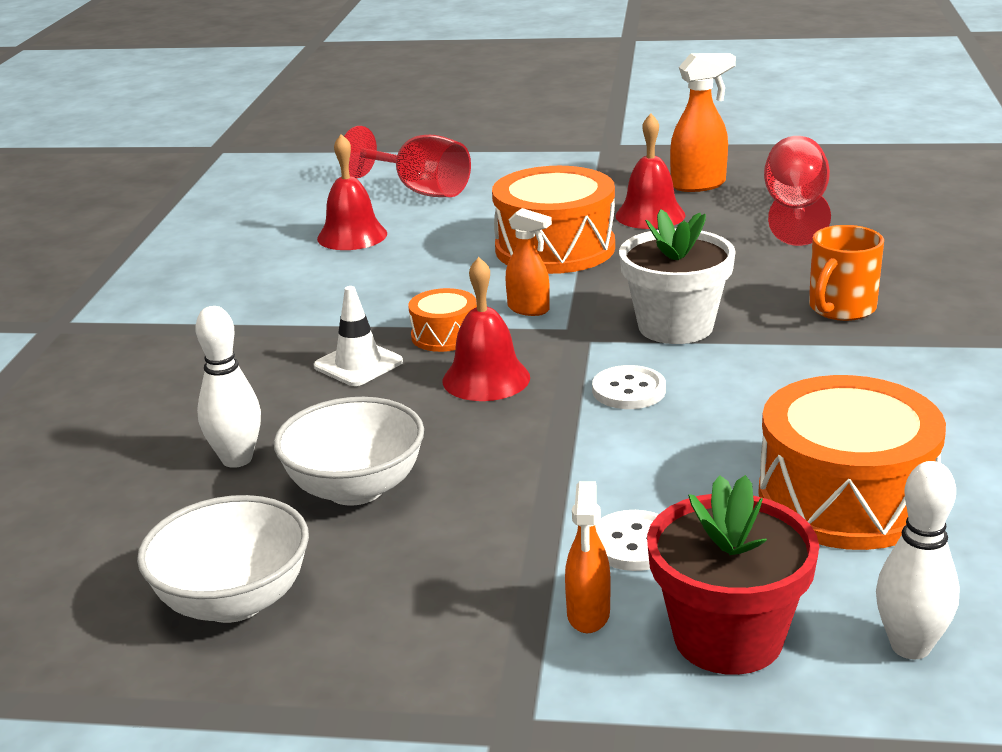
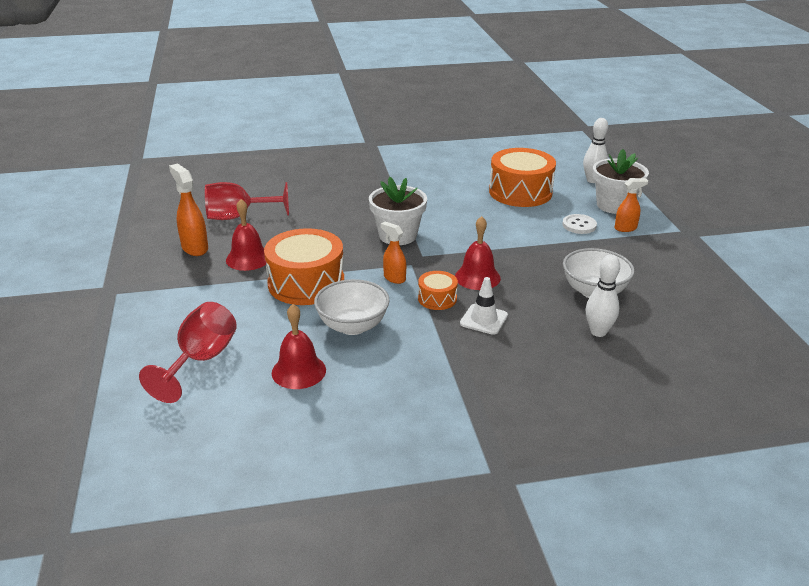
camera: 110 degrees left, 5 degrees up
white bowl [137,495,309,623] -> white bowl moved to [314,279,390,335]
orange spray bottle [505,208,552,316] -> orange spray bottle turned 60 degrees counterclockwise [381,222,406,284]
white button [592,365,666,409] -> none
red flower pot [647,475,819,675] -> white flower pot [593,149,649,214]
orange mug [809,225,884,321] -> none

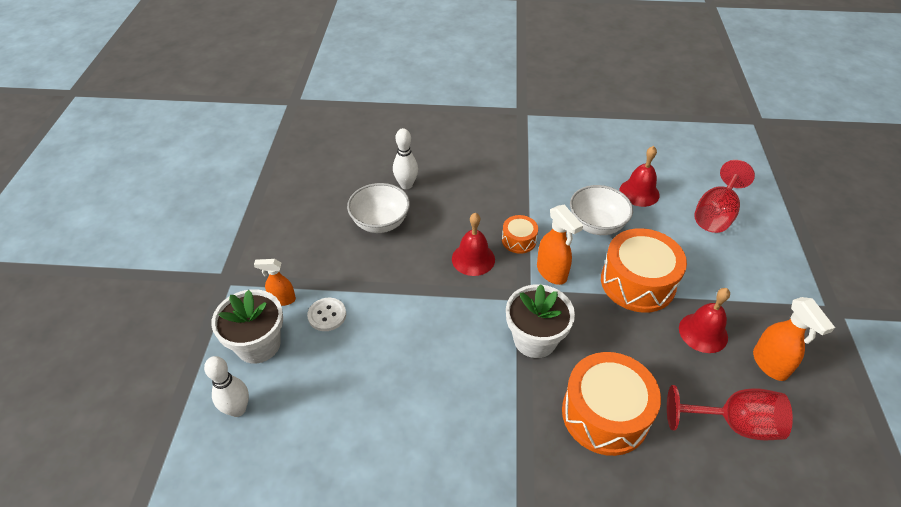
camera: 165 degrees left, 15 degrees up
orange spray bottle [381,222,406,284] -> orange spray bottle [537,205,583,285], size x1.52
white traffic cone [460,277,508,335] -> none
orange drum [489,148,556,207] -> orange drum moved to [562,352,661,456]

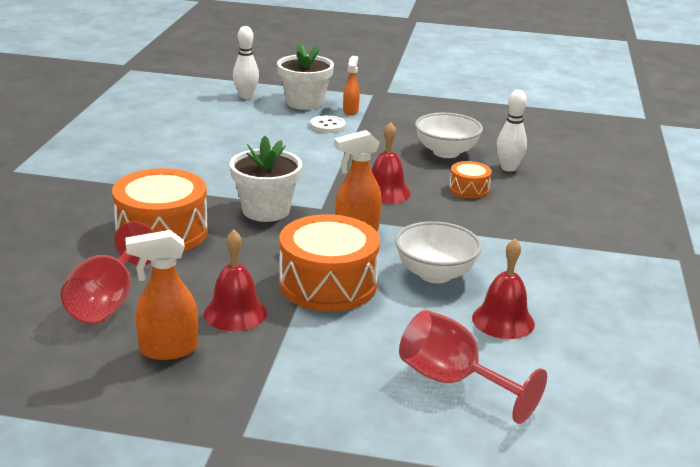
camera: 95 degrees right, 20 degrees down
orange drum [502,215,538,254] -> orange drum moved to [449,161,492,199]

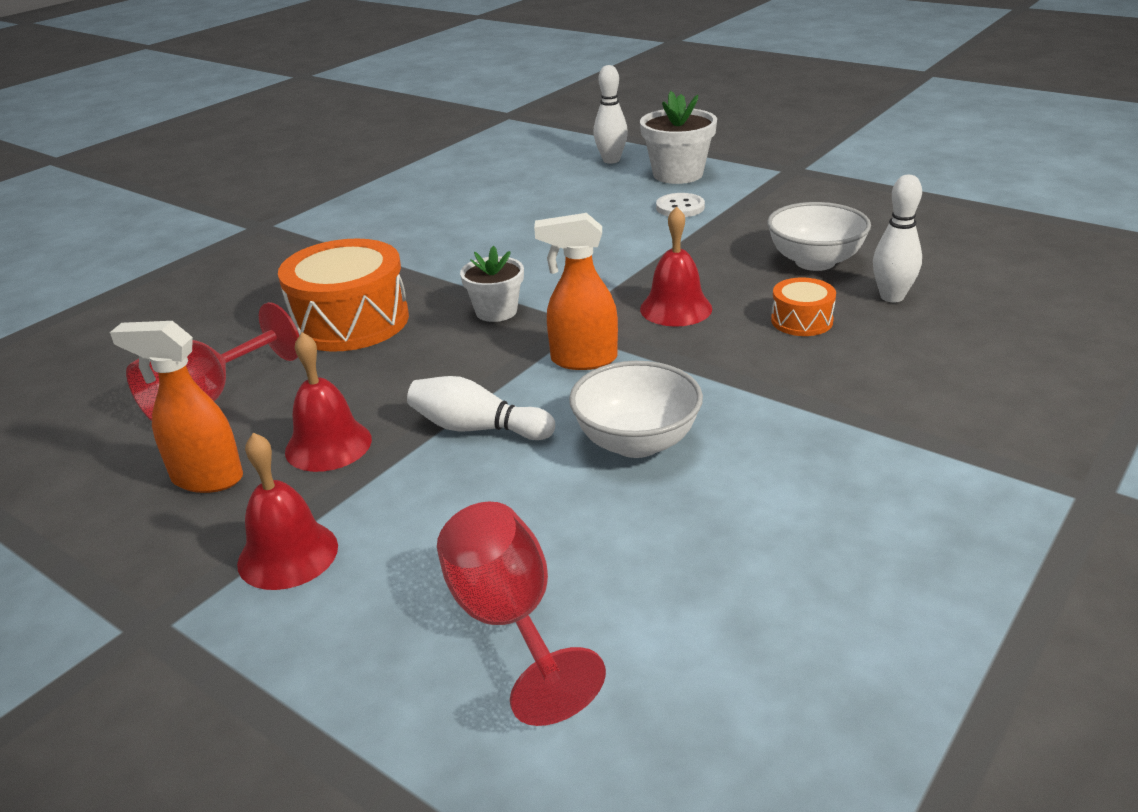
camera: 30 degrees right, 5 degrees up
white flower pot [230,136,302,222] -> white flower pot [460,246,524,322], size x0.65
orange drum [279,214,380,312] -> white bowling pin [407,376,555,440]
orange spray bottle [343,56,360,115] -> none
red bell [472,239,535,339] -> red bell moved to [237,432,338,590]

